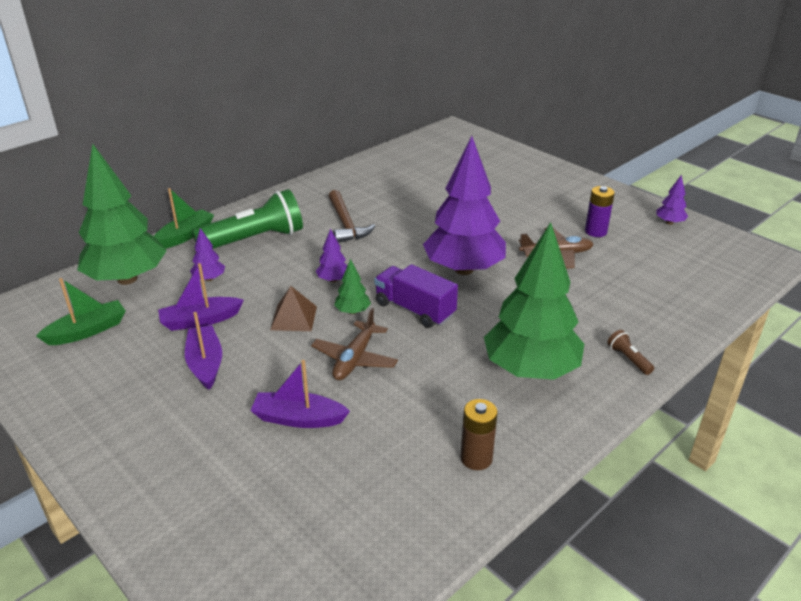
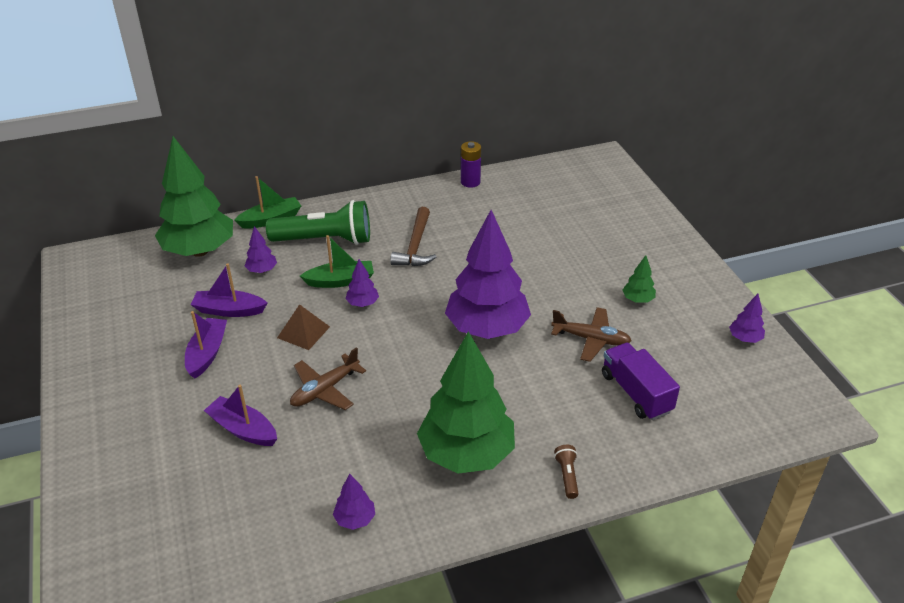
camera: 25 degrees right, 5 degrees up
green boat [36,278,126,345] -> green boat moved to [300,235,374,288]
green tree [334,259,371,314] -> green tree moved to [623,255,656,303]
purple truck [374,264,458,328] -> purple truck moved to [602,343,680,420]
brown battery [461,399,498,470] -> purple tree [333,474,375,530]
purple battery [585,186,615,237] -> purple battery moved to [461,141,481,188]

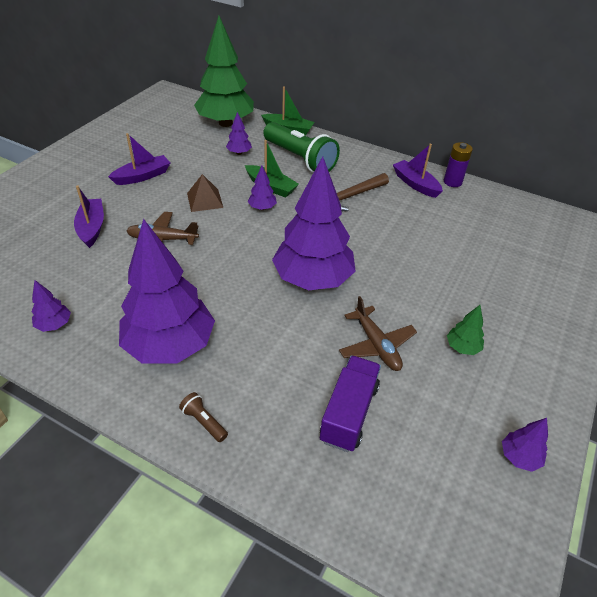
camera: 45 degrees right, 5 degrees up
purple boat [190,263,267,317] -> purple boat moved to [393,144,443,198]
green tree [417,331,515,474] -> purple tree [119,219,215,364]
brown flashlight [554,445,578,499] -> brown flashlight turned 90 degrees counterclockwise [179,392,228,442]

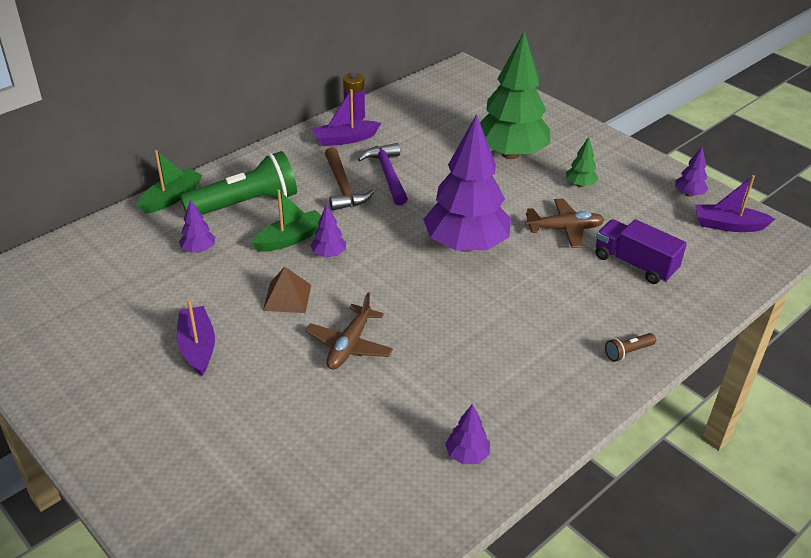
camera: 70 degrees left, 5 degrees down
purple boat [74,185,104,248] -> purple boat moved to [695,175,775,232]
purple tree [119,219,215,364] -> none
green tree [194,16,254,127] -> green tree moved to [480,31,550,159]
none -> purple hammer [358,143,408,205]

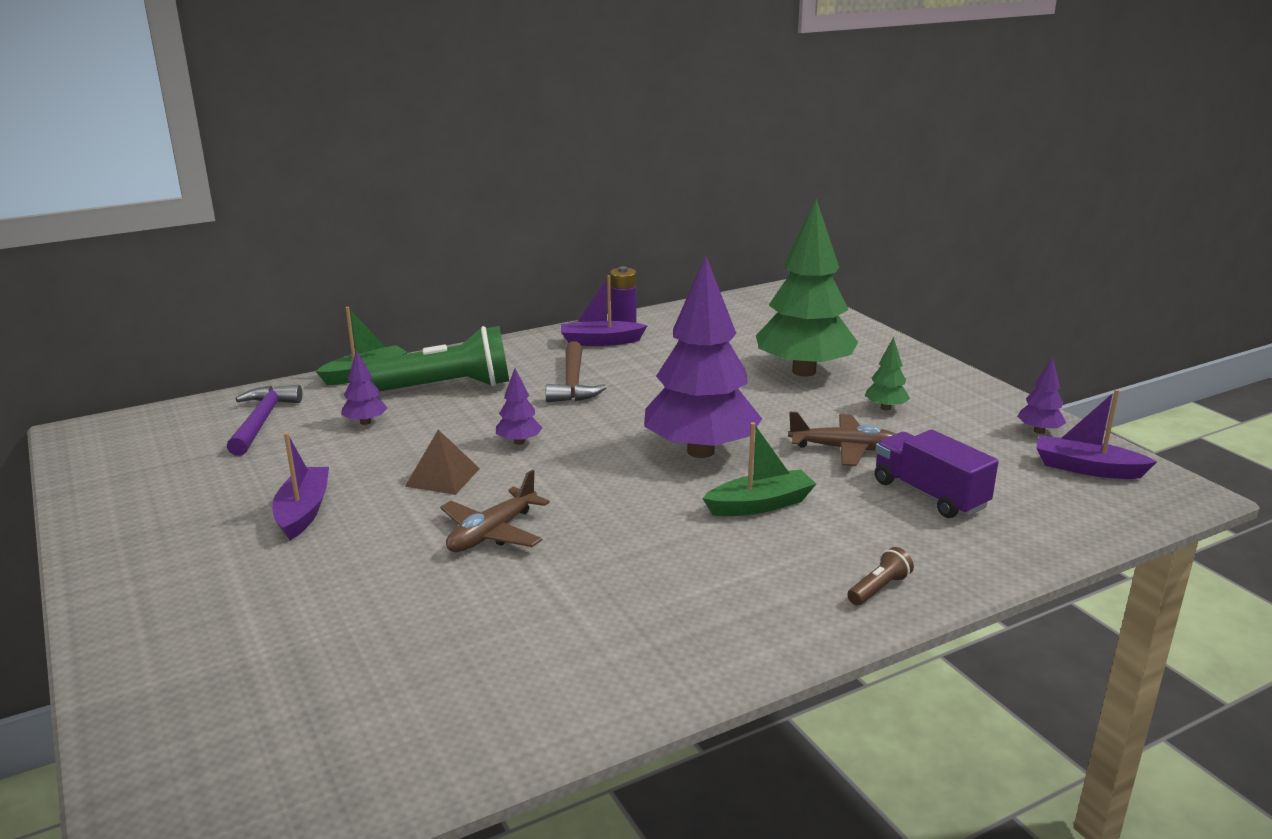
camera: 15 degrees right, 15 degrees down
green boat [251,189,321,252] -> green boat moved to [702,422,816,516]
purple hammer [358,143,408,205] -> purple hammer moved to [227,385,302,456]
purple tree [445,404,490,464] -> none
brown flashlight [605,333,656,362] -> brown flashlight turned 150 degrees clockwise [847,547,914,605]

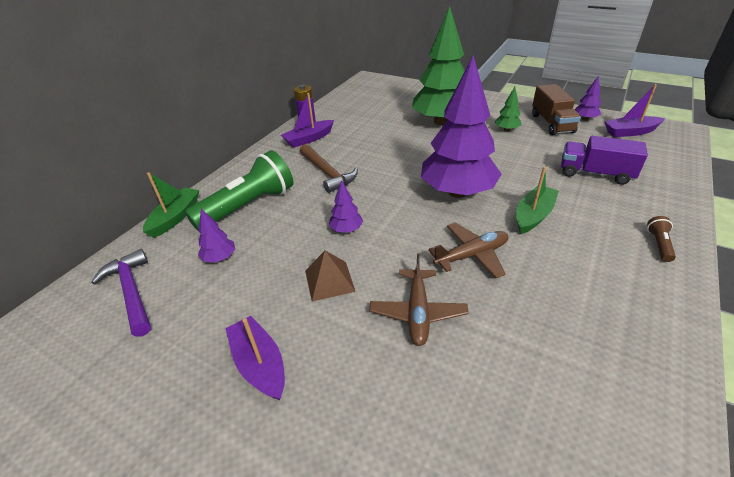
camera: 30 degrees left, 15 degrees up
brown plane [788,411,895,466] -> brown plane moved to [428,222,508,278]
none -> brown truck [532,84,581,135]

